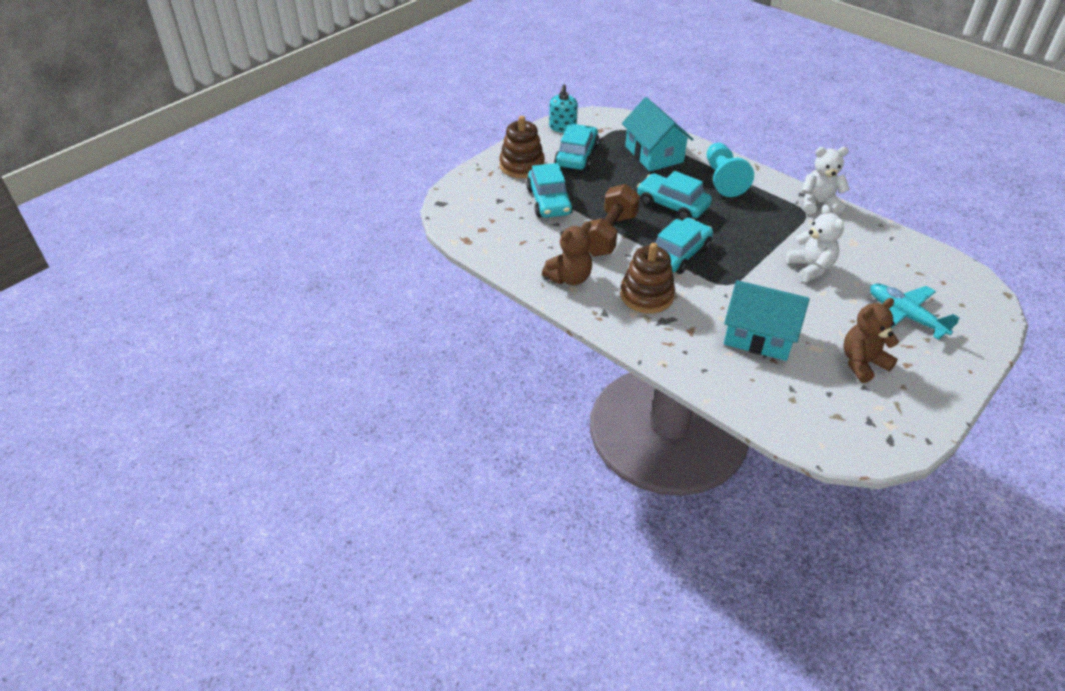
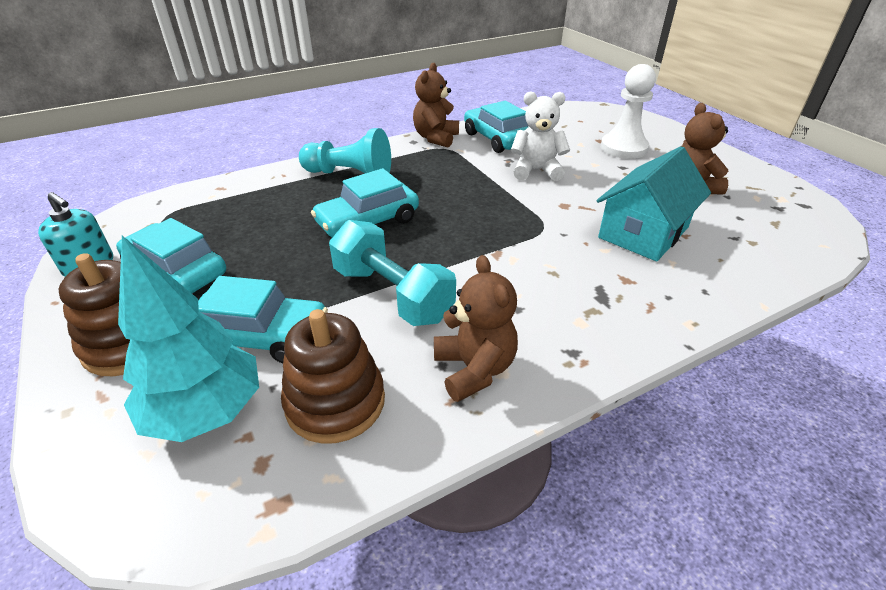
camera: 70 degrees left, 5 degrees down
brown dumbbell [588,184,640,257] -> turquoise dumbbell [329,220,456,326]
brown stacking toy [620,243,675,314] -> brown stacking toy moved to [281,309,385,444]
turquoise house [622,97,693,171] -> none
turquoise car [655,218,713,274] -> turquoise car moved to [464,101,528,153]
white teddy bear [802,147,850,214] -> brown teddy bear [413,63,459,147]
turquoise plane [870,283,960,340] -> white pawn [601,64,656,159]
none -> turquoise tree [118,236,259,442]

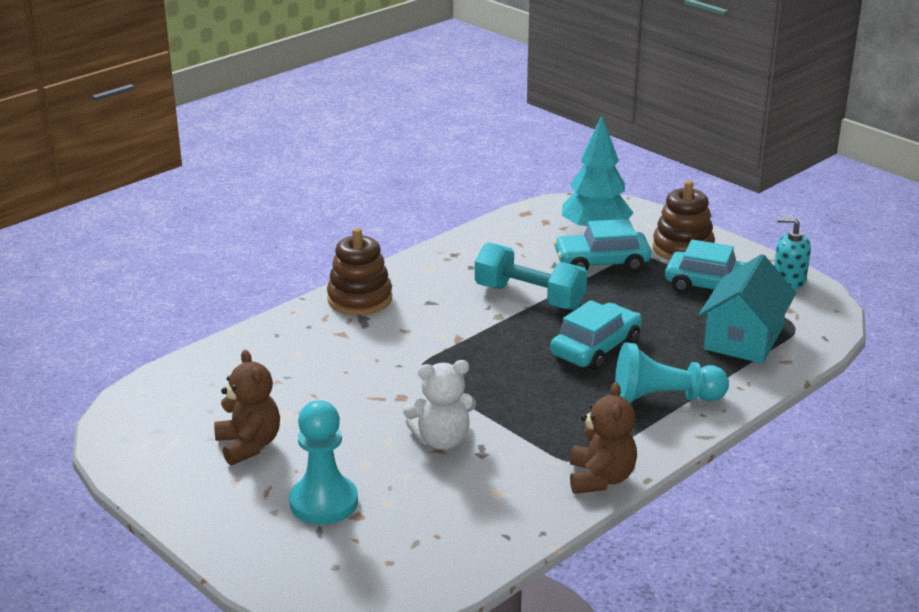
camera: 165 degrees right, 10 degrees down
brown stacking toy [281,309,385,444] -> brown stacking toy moved to [327,228,392,315]
brown teddy bear [434,255,518,402] -> none
turquoise car [464,101,528,153] -> none
turquoise house [597,146,711,261] -> turquoise house moved to [698,254,796,364]
white pawn [601,64,656,159] -> turquoise pawn [289,400,358,525]

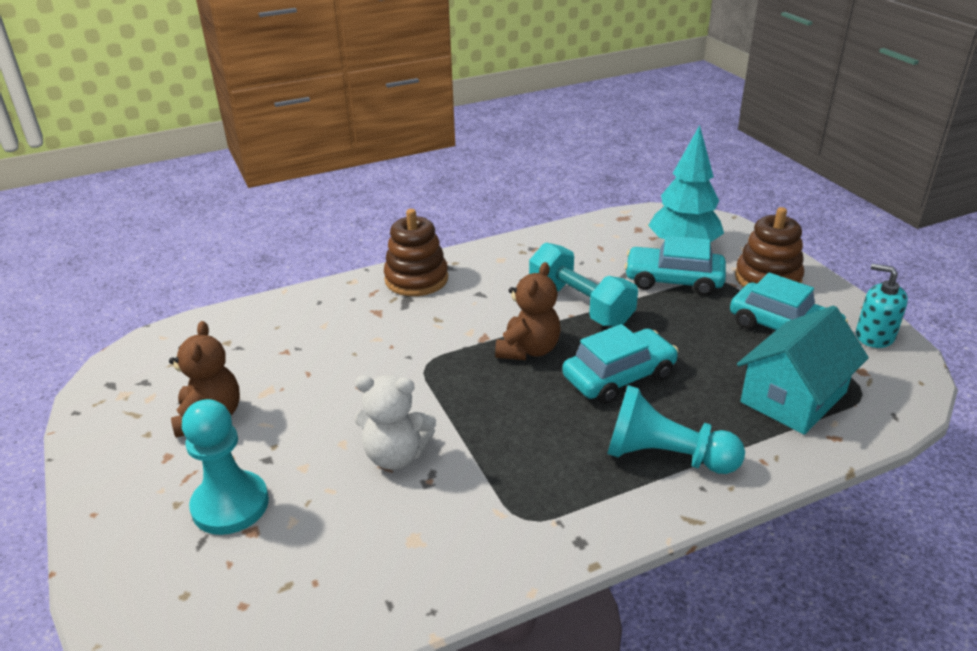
camera: 20 degrees right, 5 degrees up
brown teddy bear [570,382,637,494] -> brown teddy bear moved to [495,262,561,360]

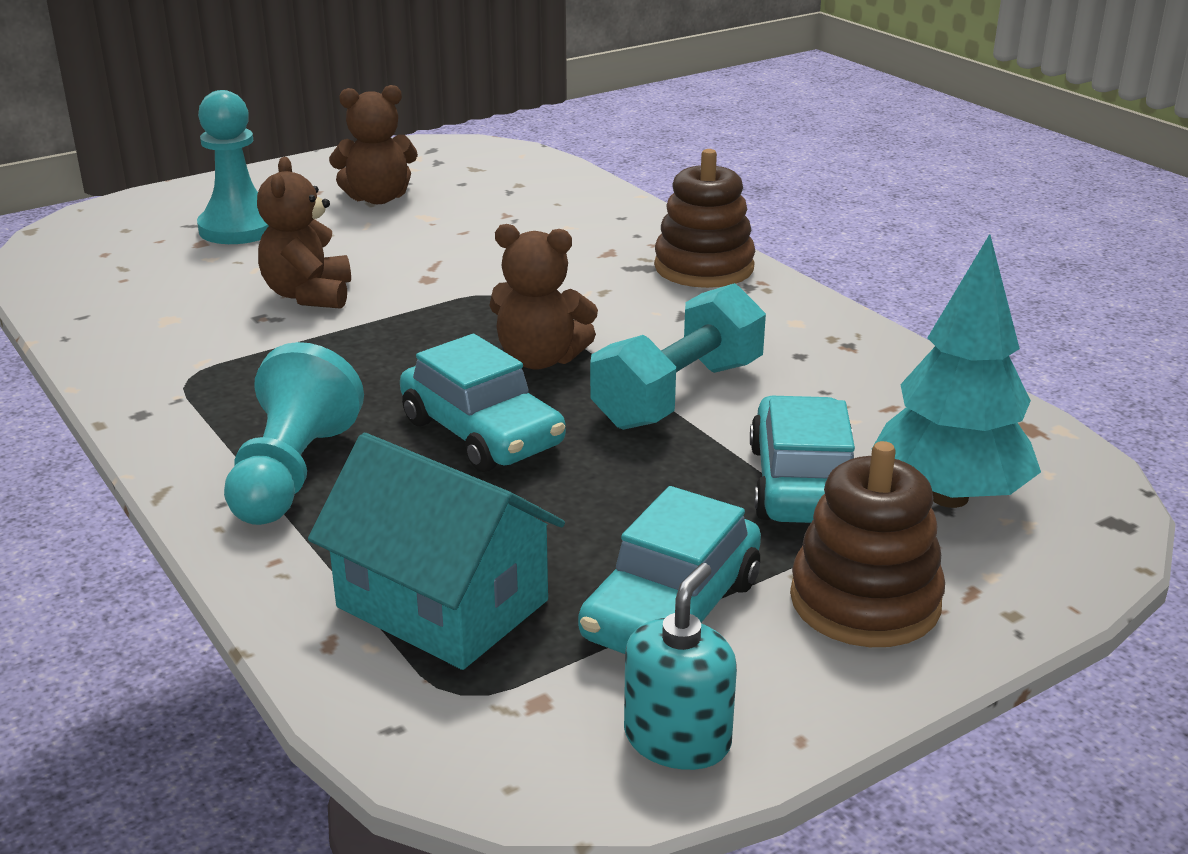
camera: 80 degrees right, 5 degrees down
white teddy bear [355,375,436,470] -> brown teddy bear [257,157,351,309]

